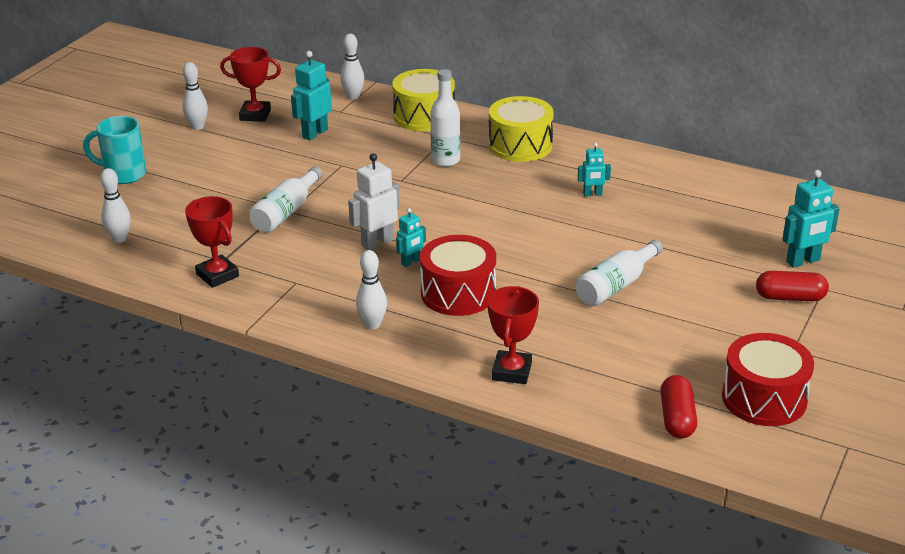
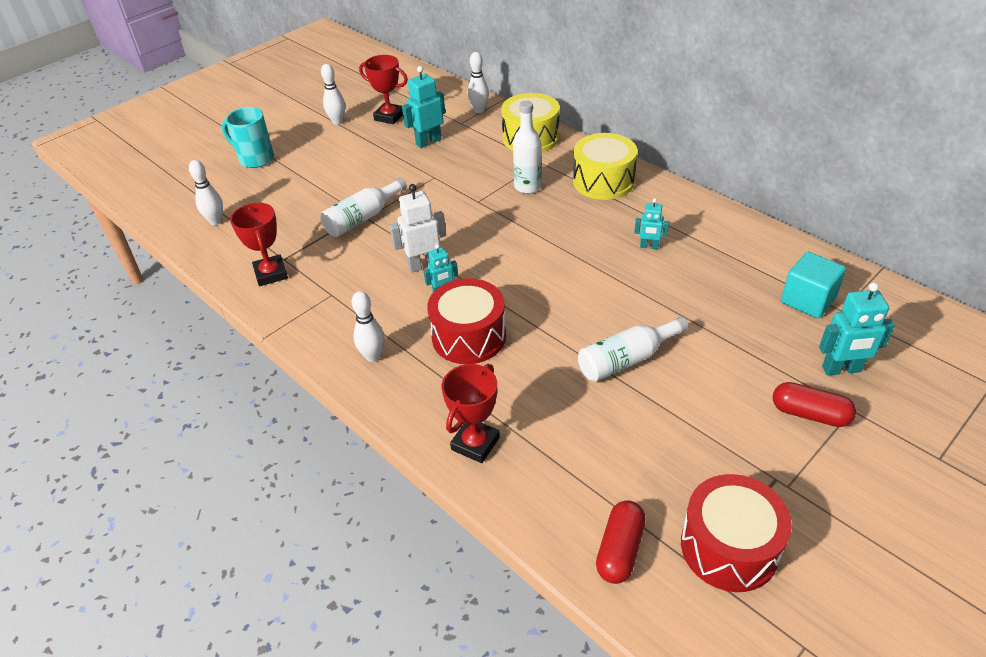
camera: 20 degrees right, 10 degrees up
none -> turquoise cube [781,252,846,318]

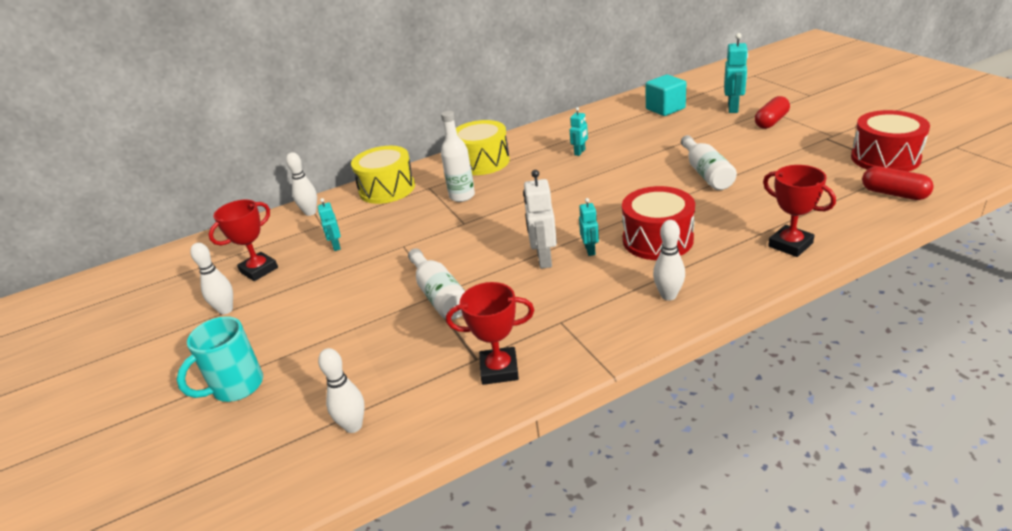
camera: 70 degrees left, 10 degrees down
turquoise robot [402,66,445,148] -> turquoise robot [318,198,341,251], size x0.60

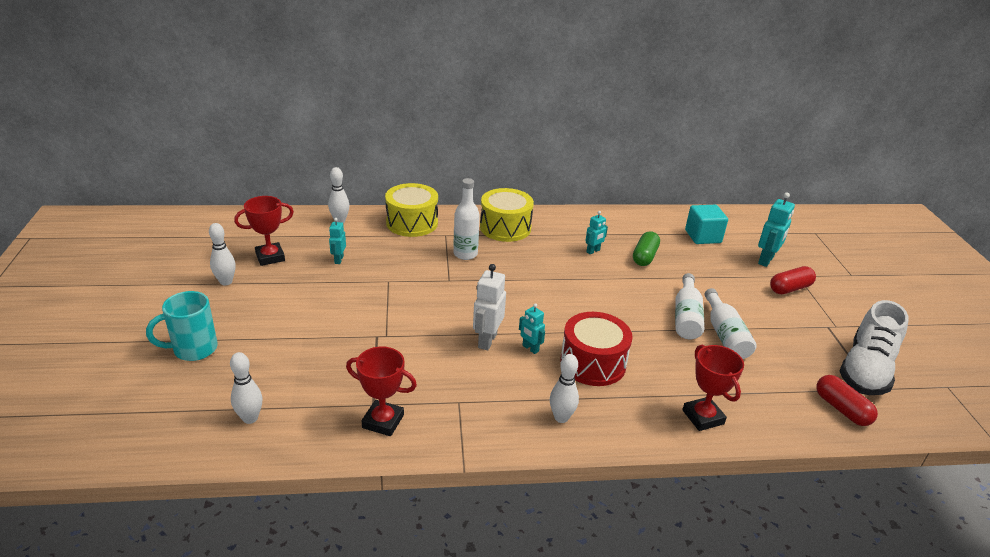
camera: 15 degrees right, 0 degrees up
white bottle [408,248,465,320] -> white bottle moved to [704,288,757,359]
turquoise robot [579,198,599,256] -> turquoise robot turned 120 degrees clockwise [519,303,545,354]
red drum [851,110,930,172] -> white shoe [840,300,908,395]
none -> green capsule [633,231,660,266]

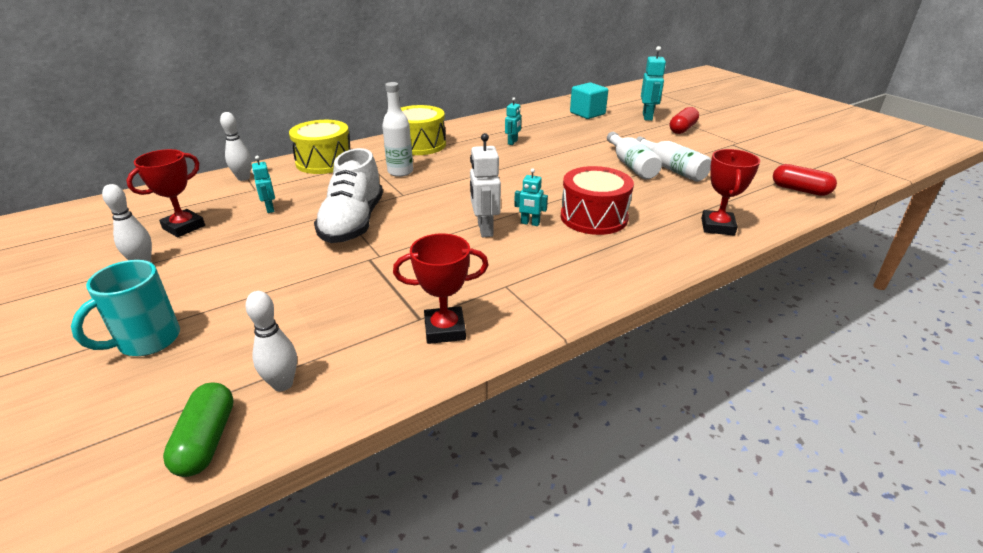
camera: 25 degrees left, 0 degrees up
white bowling pin [550,354,579,423] -> none
green capsule [633,231,660,266] -> green capsule moved to [163,383,234,477]
red trophy [682,345,744,431] -> red trophy turned 60 degrees clockwise [701,149,760,235]
white shoe [840,300,908,395] -> white shoe moved to [314,148,383,243]

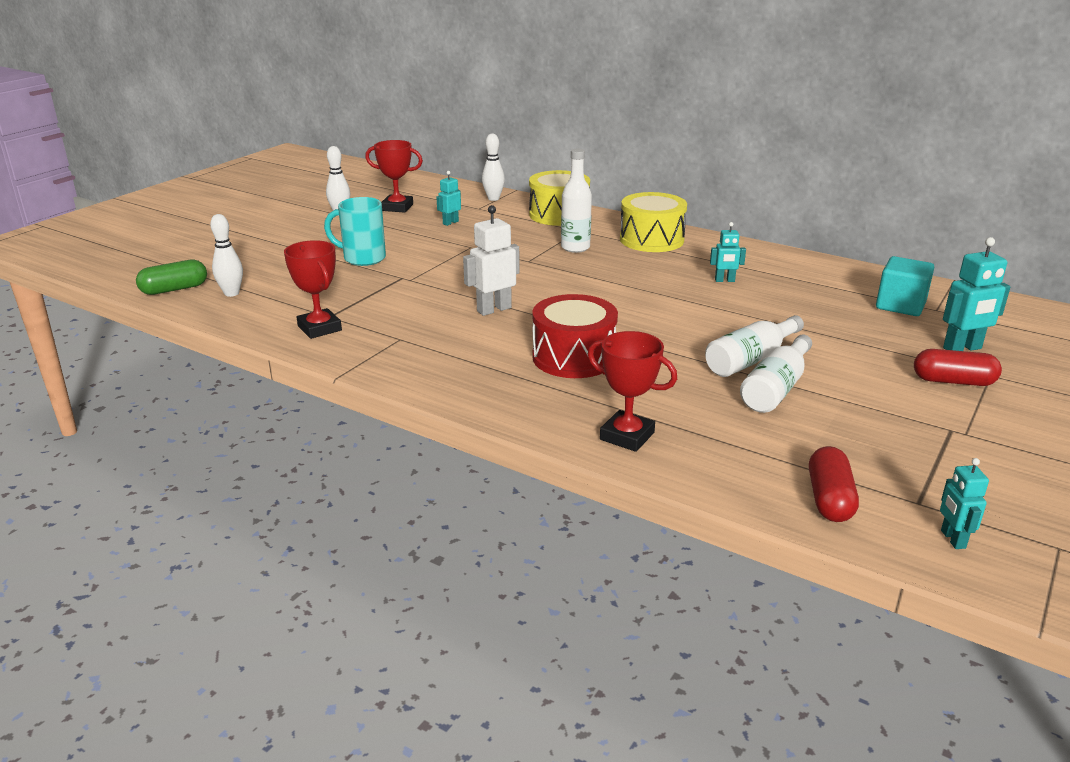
camera: 65 degrees right, 5 degrees down
turquoise mug [71,260,180,356] -> turquoise mug moved to [324,197,386,266]
white shoe [314,148,383,243] -> none
turquoise robot [514,168,548,226] -> turquoise robot moved to [940,458,989,549]
red trophy [701,149,760,235] -> red trophy turned 45 degrees clockwise [588,331,677,452]

